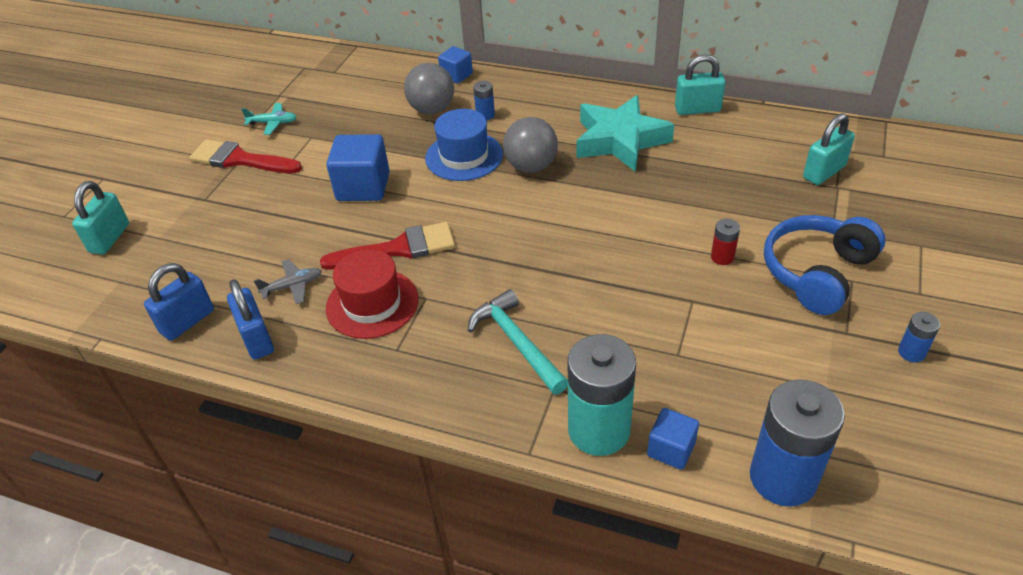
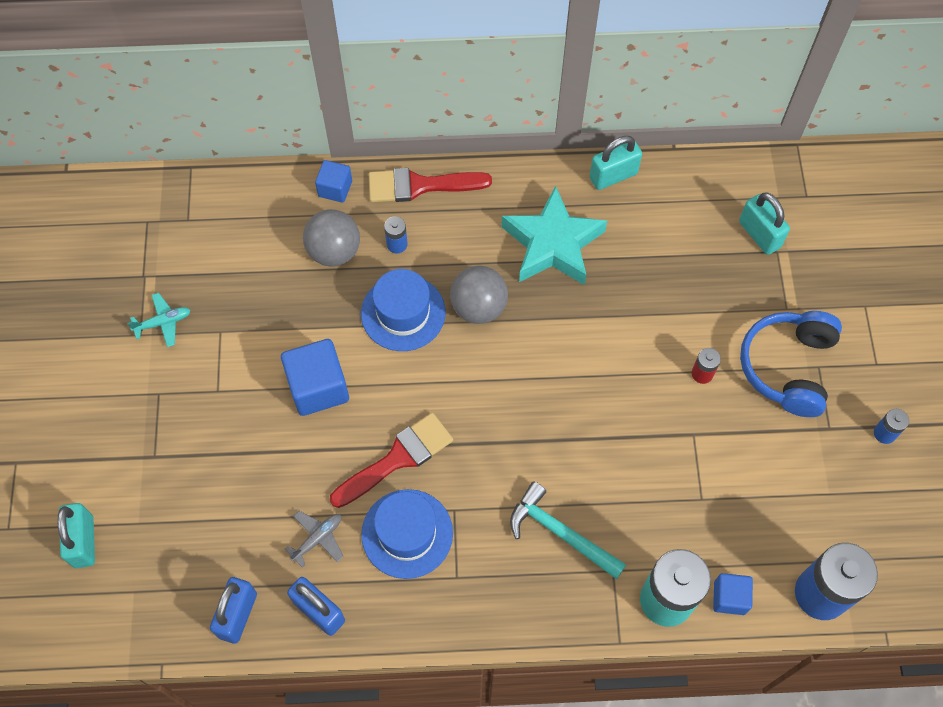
camera: 25 degrees left, 20 degrees up
red brush [189,139,302,173] -> red brush moved to [369,168,492,202]
red hat [326,249,418,339] -> blue hat [361,489,453,579]
turquoise padlock [803,113,855,185] -> turquoise padlock turned 60 degrees counterclockwise [739,193,790,255]

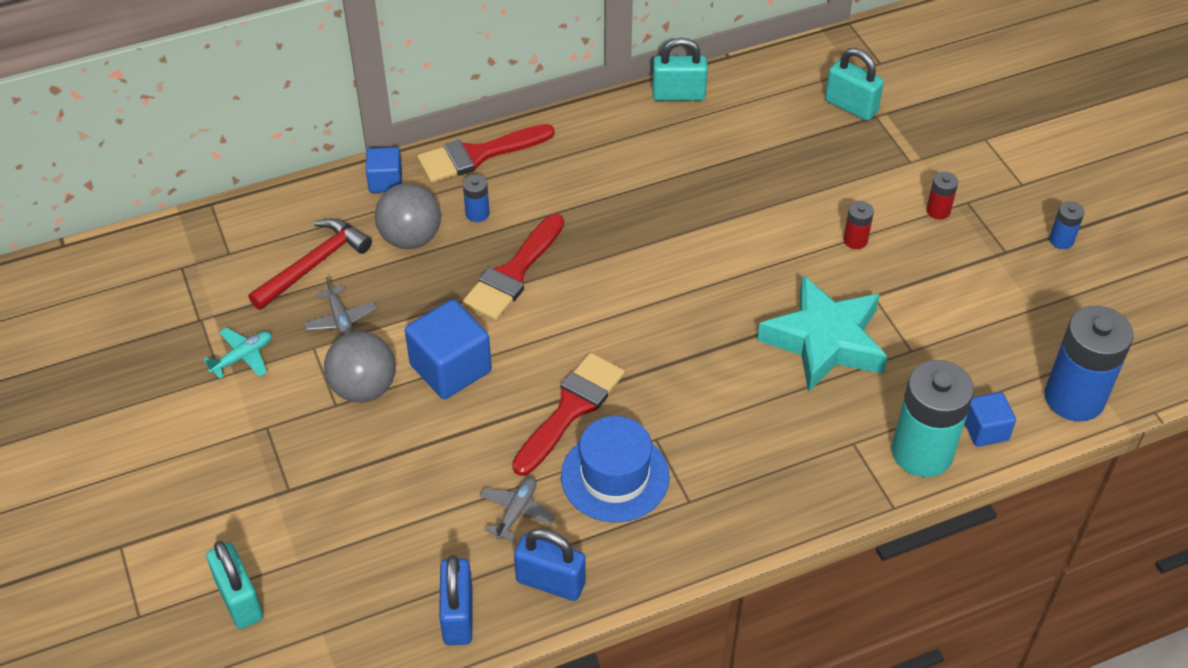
camera: 20 degrees left, 15 degrees down
blue hat [361,269,445,351] -> red brush [462,214,564,320]
grey ball [450,266,508,324] -> grey ball moved to [324,331,396,403]
turquoise star [501,185,607,285] -> turquoise star moved to [757,275,888,393]
turquoise hammer [510,481,626,579] -> none
turquoise padlock [590,136,642,190] -> turquoise padlock turned 45 degrees clockwise [652,38,708,101]
blue headphones [740,311,842,417] -> red battery [926,172,958,219]
none -> red hammer [248,218,372,310]
none -> grey plane [304,277,377,336]

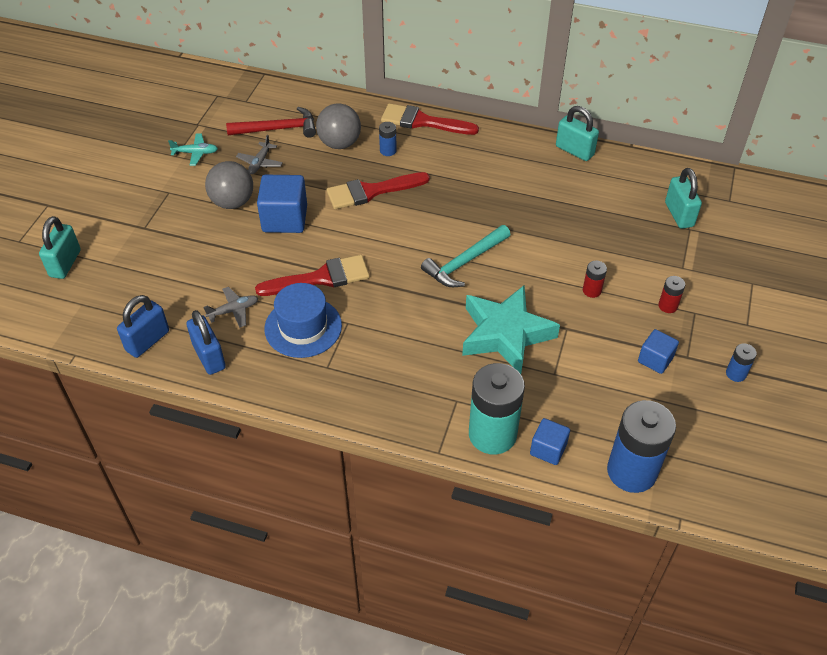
camera: 40 degrees right, 0 degrees up
blue cube [366,147,402,193] -> blue cube moved to [638,329,679,374]
none -> turquoise hammer [421,225,511,287]

